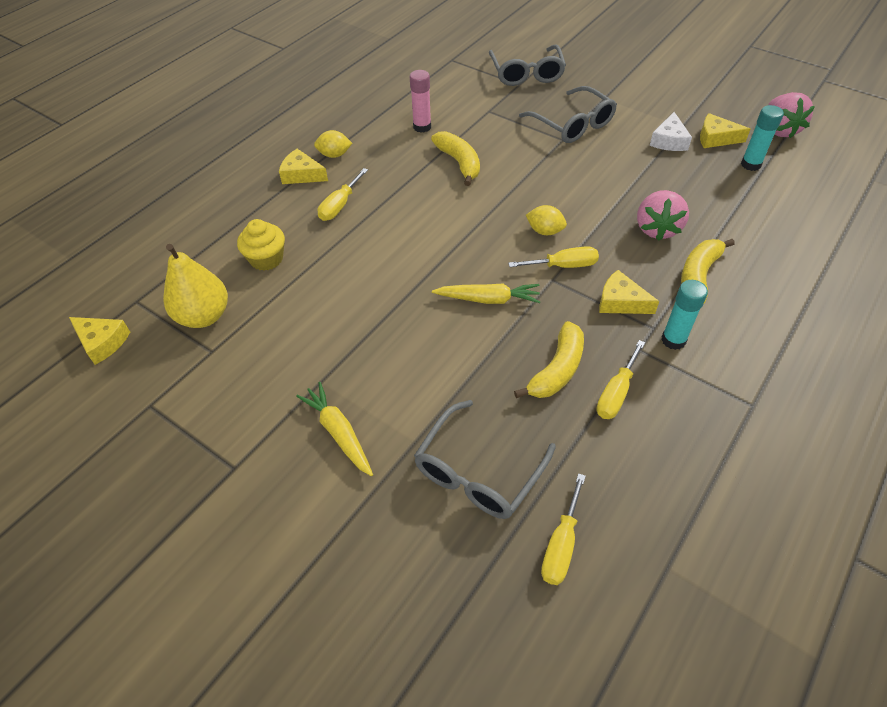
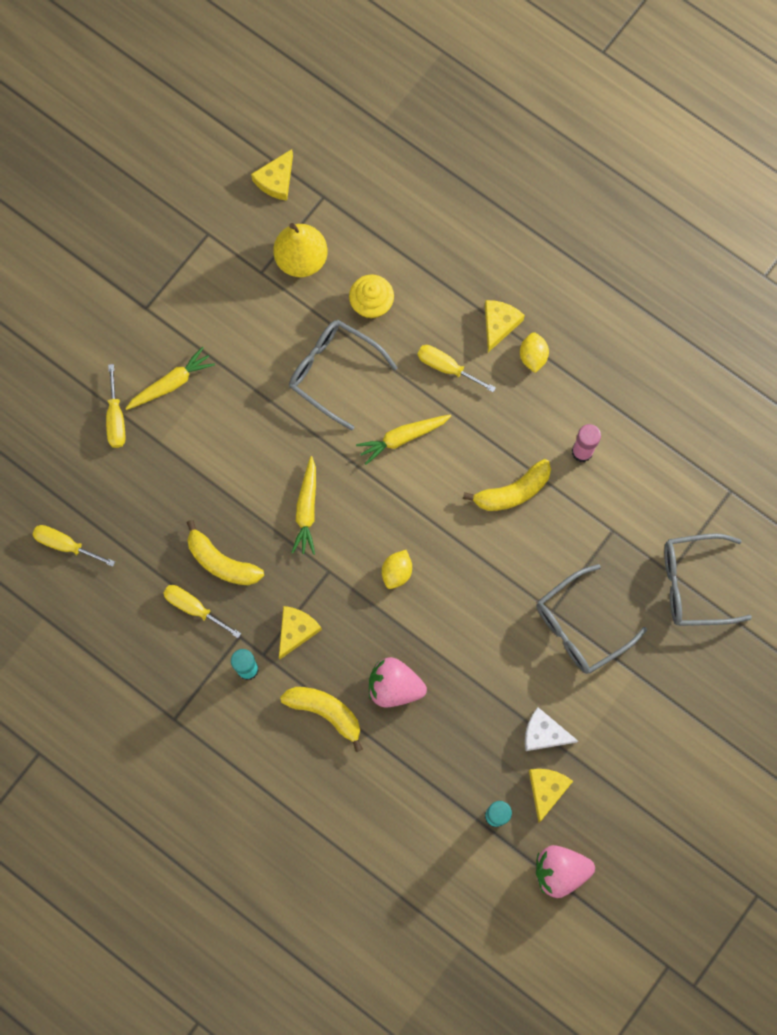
camera: 90 degrees right, 25 degrees up
grey glasses [414,400,556,519] -> grey glasses moved to [289,320,398,431]
yellow screwdriver [508,246,599,268] -> yellow screwdriver moved to [106,364,125,448]
none -> yellow carrot [356,414,451,465]

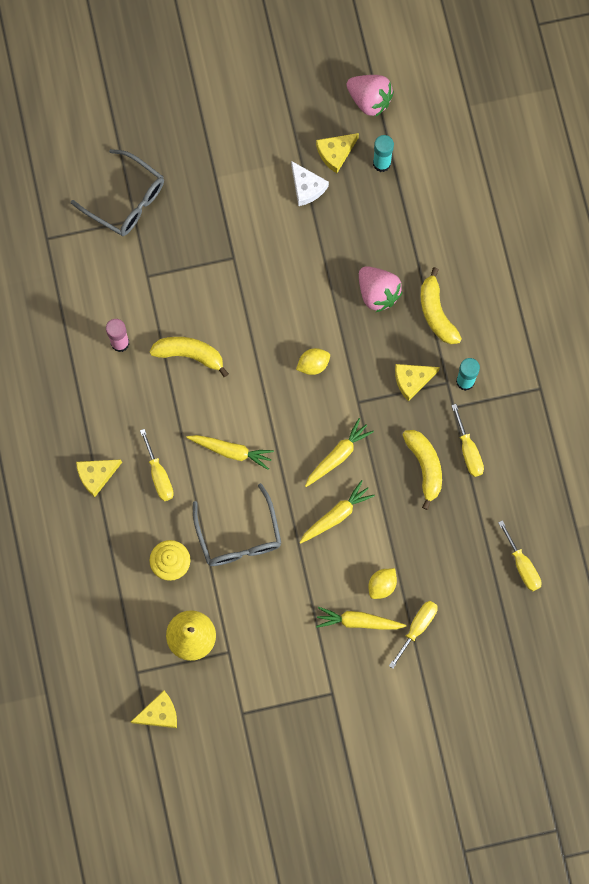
camera: 140 degrees left, 0 degrees up
yellow lemon [520,332,549,373] -> yellow lemon moved to [368,568,397,599]
grey glasses [537,564,647,674] -> none
none -> yellow carrot [299,480,375,544]

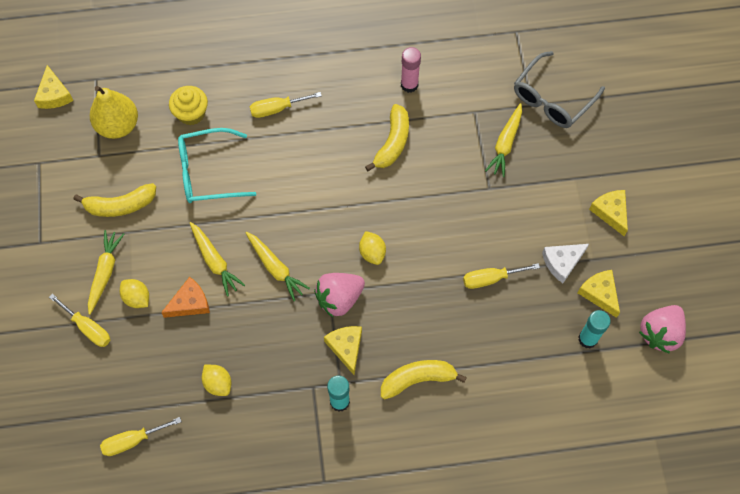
camera: 95 degrees right, 10 degrees down
yellow cheese [76,459,122,497] -> yellow cheese moved to [589,190,628,236]
yellow carrot [186,435,274,470] -> yellow carrot moved to [485,103,522,177]
grey glasses [193,483,281,566] -> turquoise glasses [178,128,256,203]
pink strawberry [359,266,403,312] -> pink strawberry moved to [314,273,365,317]
yellow banana [403,430,442,510] -> yellow banana moved to [74,183,156,217]
yellow screwdriver [451,404,484,477] -> yellow screwdriver moved to [463,263,540,289]
none -> orange cheese [161,277,210,318]
none -> yellow lemon [202,365,231,396]

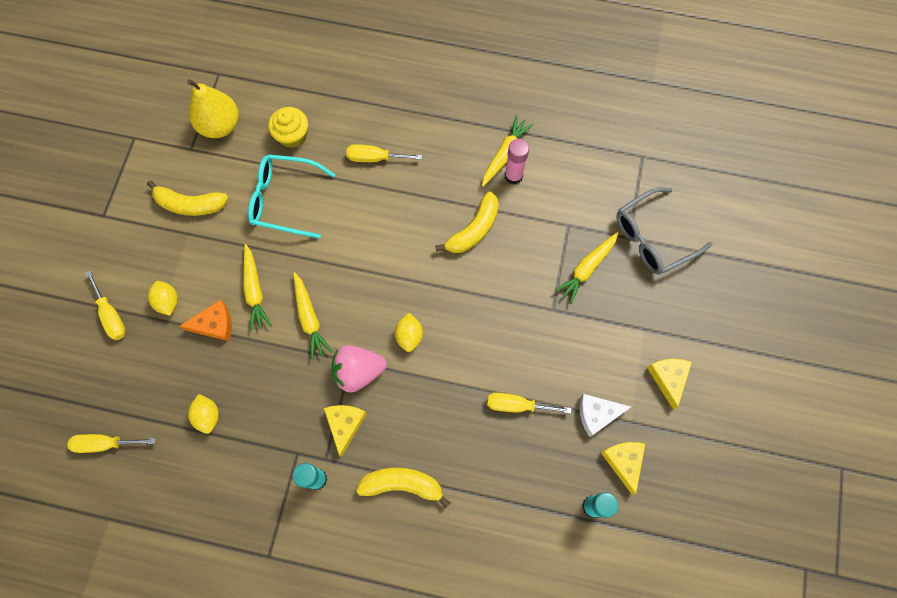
camera: 20 degrees right, 5 degrees up
yellow cheese [34,65,74,109] -> none
yellow carrot [88,230,124,315] -> yellow carrot moved to [482,115,534,187]
pink strawberry [639,305,686,354] -> none

